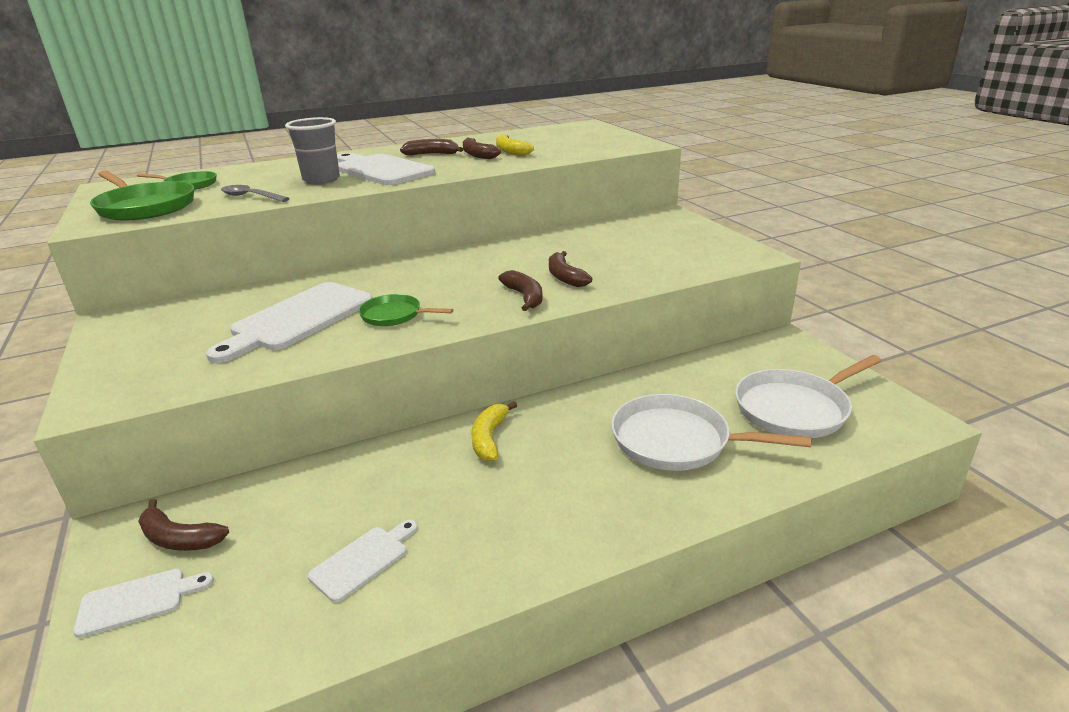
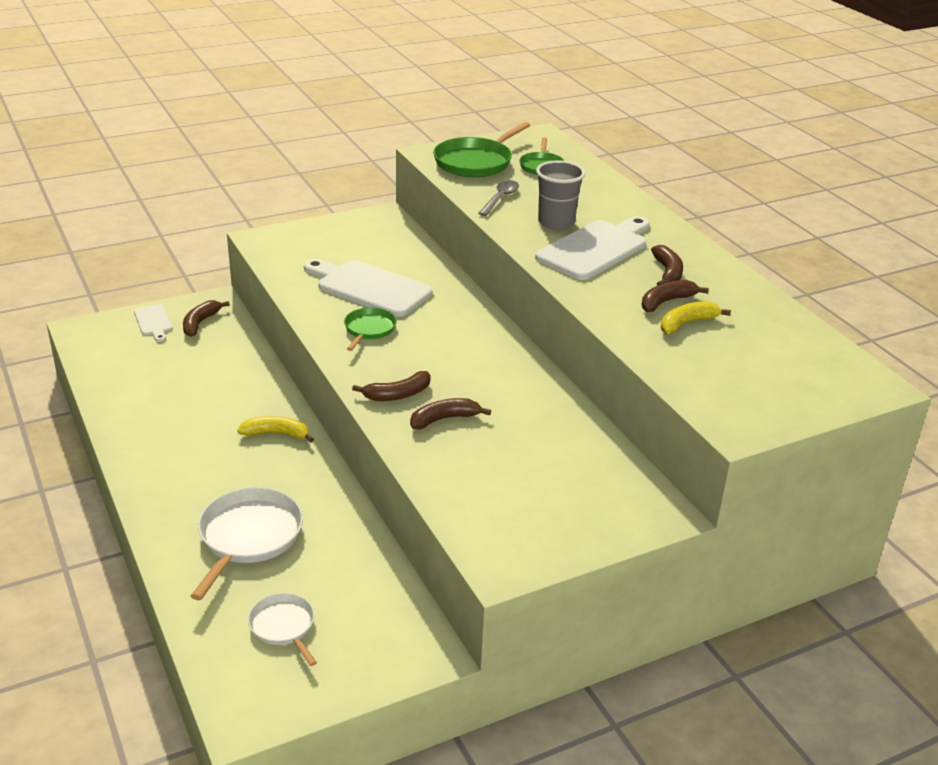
camera: 85 degrees right, 5 degrees up
white cutting board [308,520,418,603] -> none
white pan [735,355,881,438] -> white pan [248,593,317,666], size x0.58

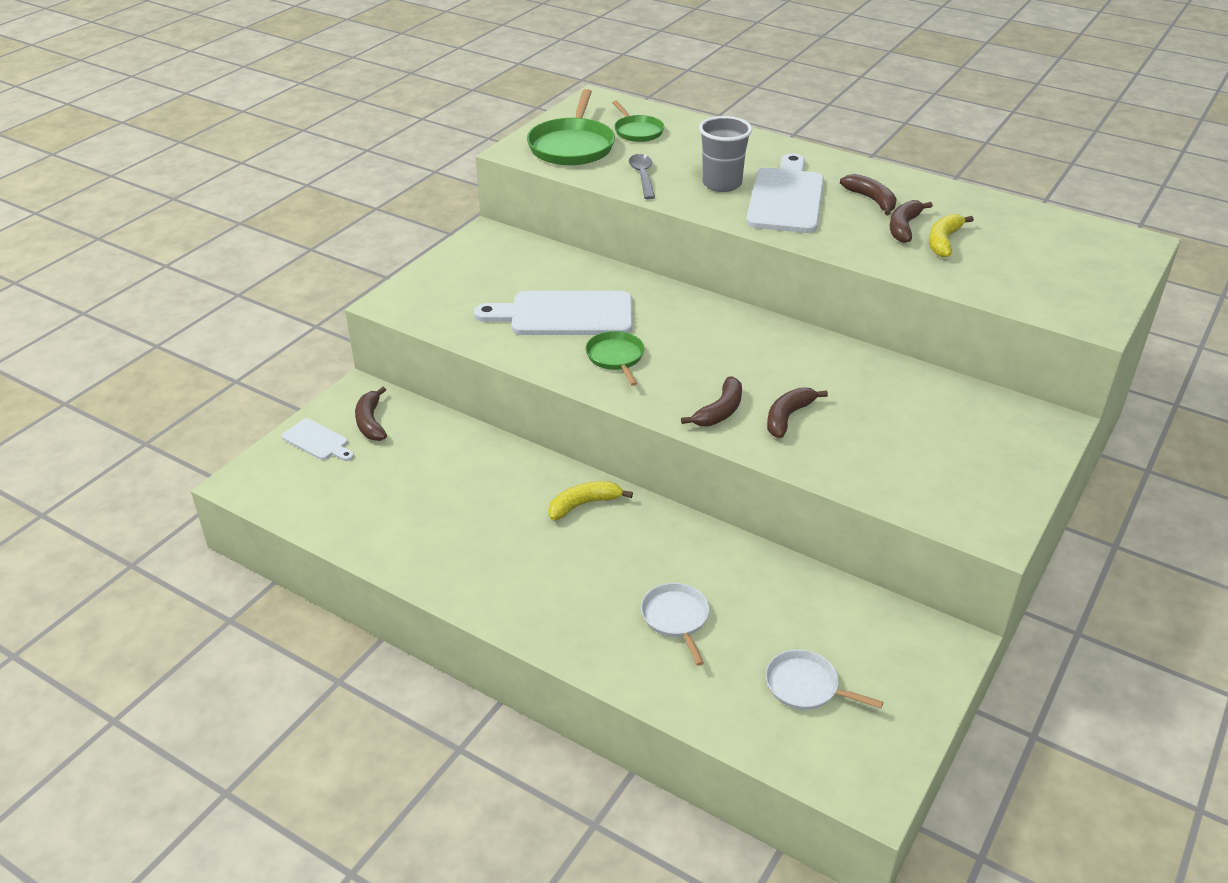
camera: 30 degrees left, 5 degrees up
white pan [191,487,303,600] -> white pan [641,583,709,666], size x0.58

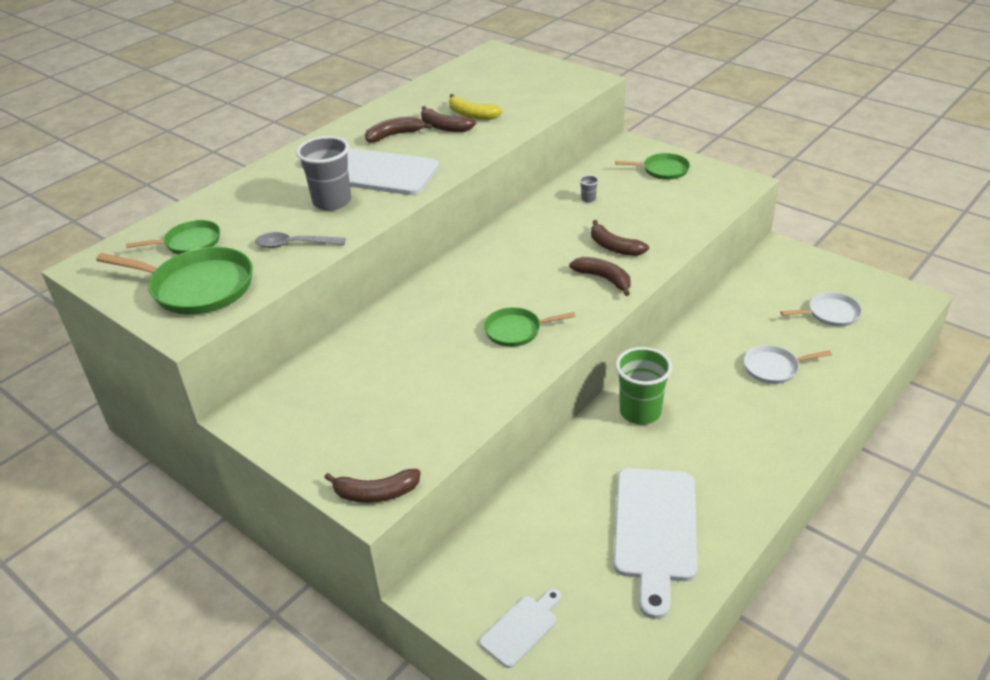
camera: 80 degrees left, 0 degrees up
brown banana [355,386,387,441] -> brown banana moved to [324,469,421,503]
white cutting board [474,291,632,335] -> white cutting board moved to [614,468,698,619]
yellow banana [548,481,633,520] -> green cup [615,347,672,425]
white pan [766,650,883,710] -> white pan turned 135 degrees counterclockwise [781,292,862,327]
none -> grey cup [579,175,599,203]
none -> green pan [615,153,690,180]

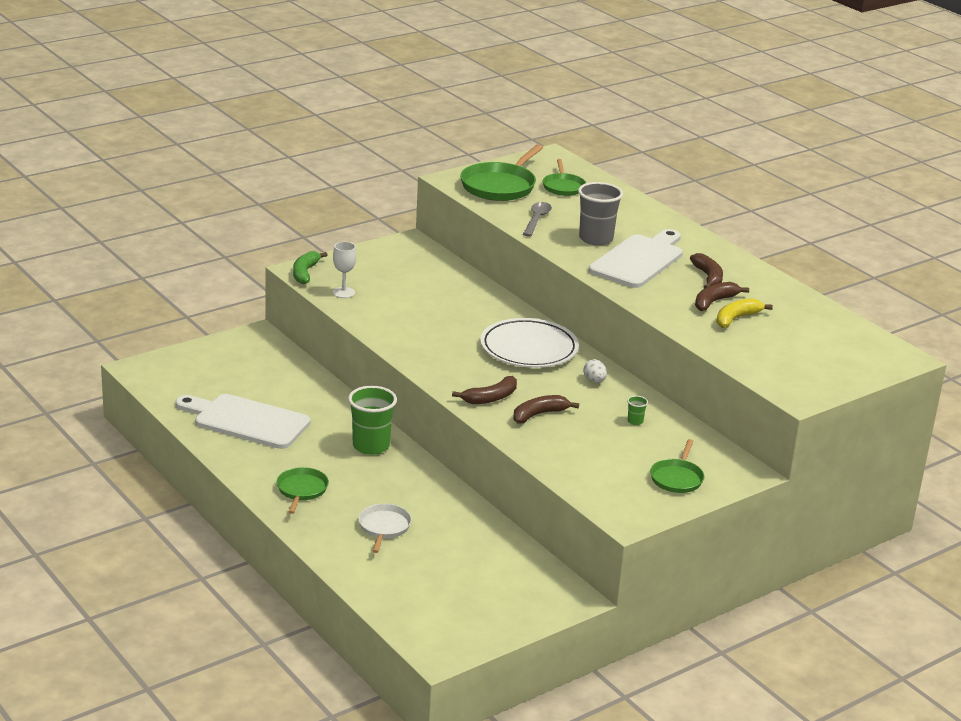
camera: 100 degrees right, 10 degrees down
brown banana [324,469,421,503] -> green banana [293,251,327,284]
white cutting board [479,589,561,668] -> none
green pan [484,307,576,347] -> green pan moved to [277,467,329,514]
grey cup [579,175,599,203] -> green cup [627,396,648,425]
white pan [781,292,862,327] -> none
none -> white goblet [333,242,356,298]
none -> white plate [480,318,579,368]
none -> white egg [583,359,607,383]

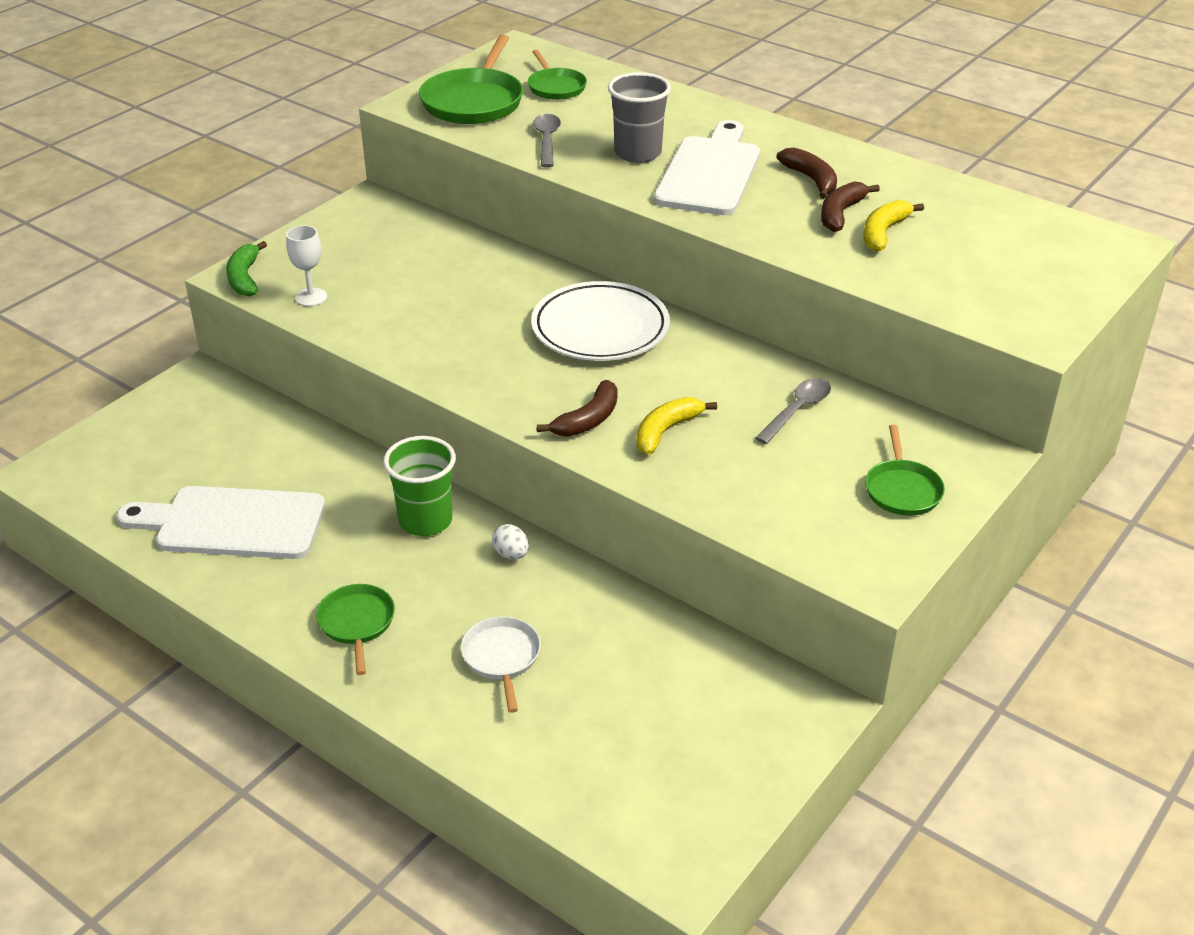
camera: 15 degrees left, 10 degrees up
brown banana [513,395,579,424] -> yellow banana [636,397,717,455]
white egg [583,359,607,383] -> white egg moved to [492,524,529,559]
green cup [627,396,648,425] -> grey spoon [755,378,831,444]

